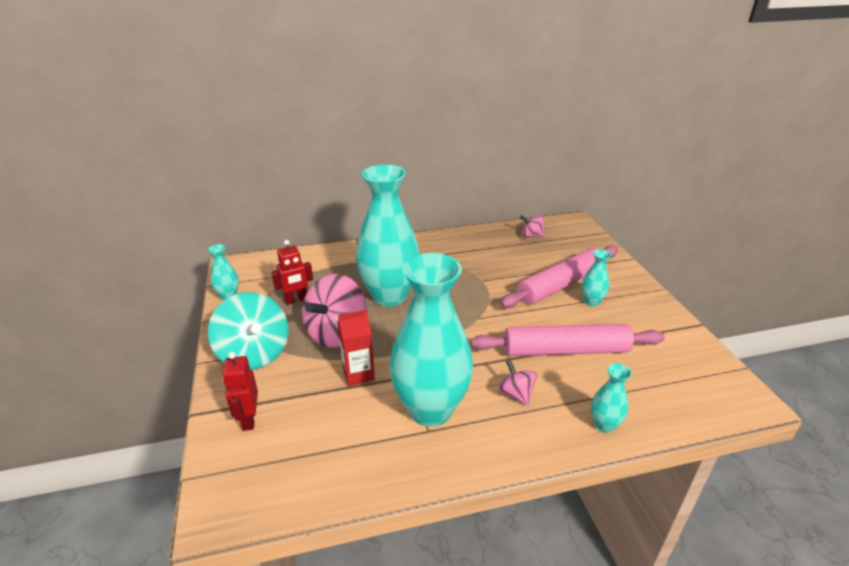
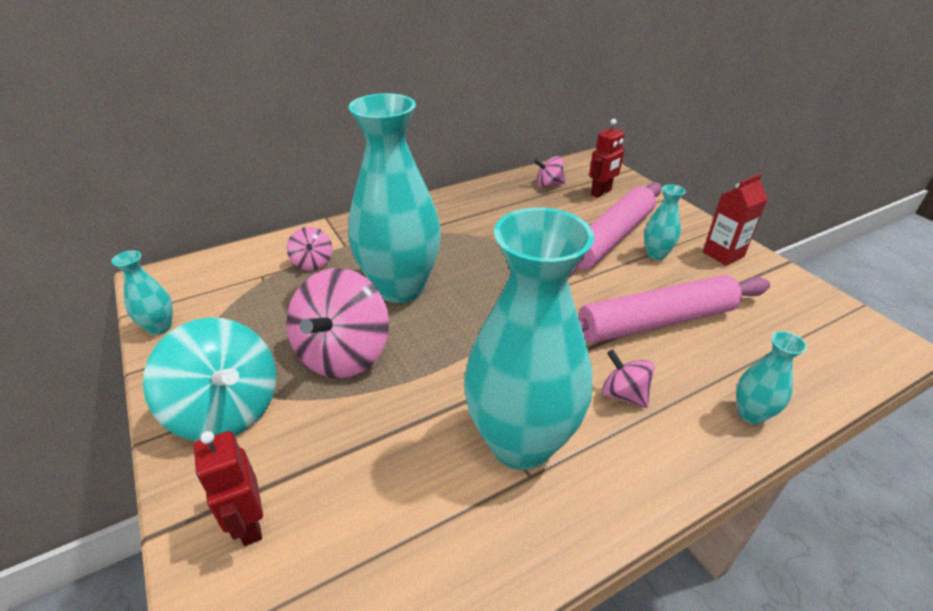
camera: 15 degrees left, 5 degrees up
red robot [271,240,313,305] -> red robot moved to [589,119,625,198]
red carton [338,310,375,386] -> red carton moved to [703,174,768,266]
none -> pink spinning top [287,227,332,271]

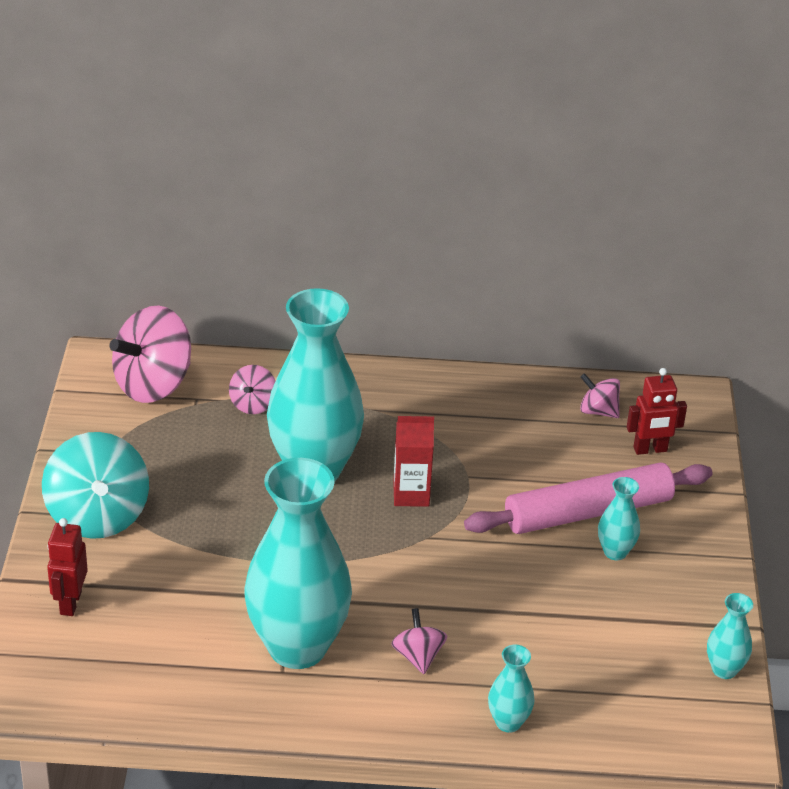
camera: 30 degrees right, 0 degrees up
turquoise vase [111,250,173,335] -> turquoise vase moved to [707,593,753,679]
pink spinning top [286,268,389,378] -> pink spinning top moved to [109,306,191,403]
pink rolling pin [579,275,770,343] -> none
red carton [703,174,768,266] -> red carton moved to [393,416,434,507]

